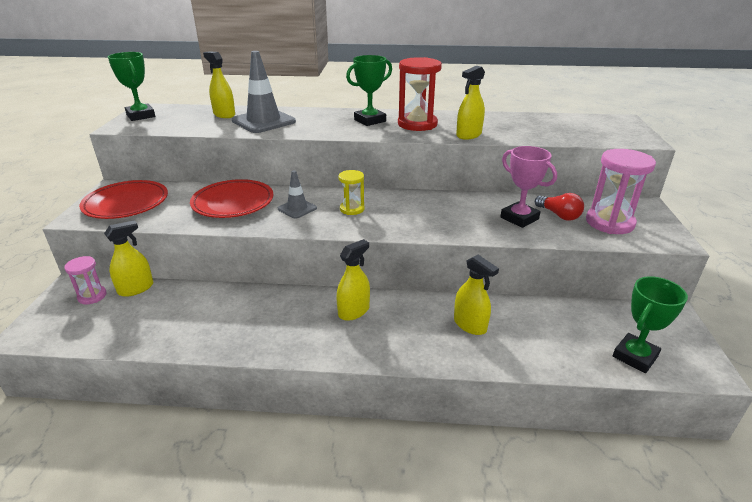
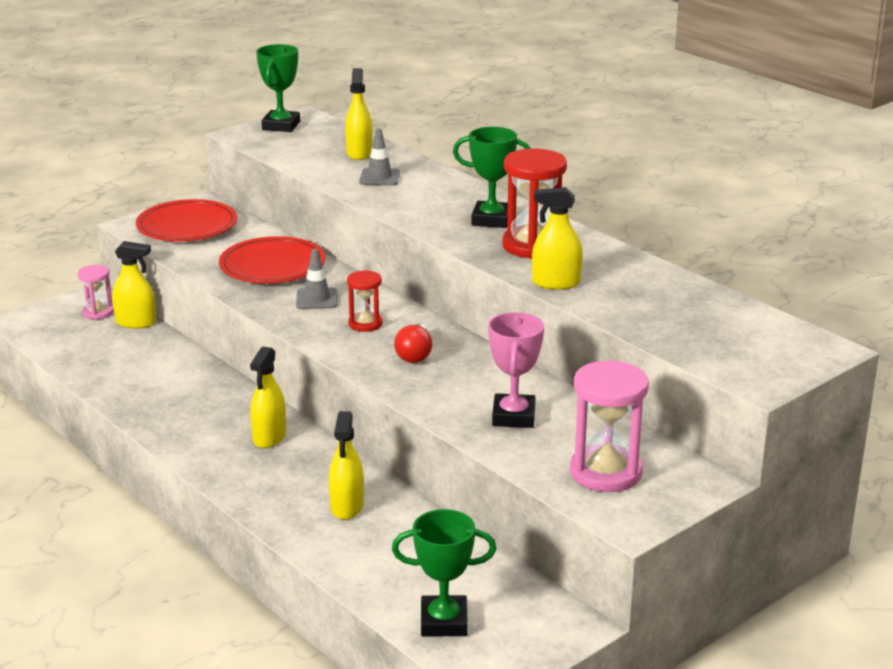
camera: 45 degrees right, 5 degrees down
grey traffic cone [232,51,296,133] -> grey traffic cone [359,128,400,186], size x0.54
yellow spray bottle [336,239,370,321] -> yellow spray bottle turned 105 degrees clockwise [250,346,286,448]
yellow hourglass [338,170,364,215] -> red hourglass [347,270,383,332]
red light bulb [535,193,584,221] -> red light bulb moved to [394,323,433,363]

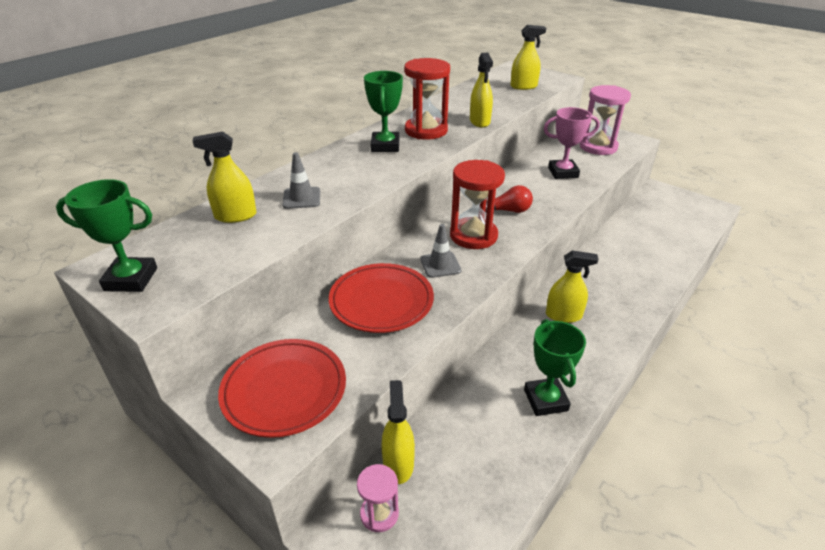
camera: 100 degrees left, 10 degrees up
yellow spray bottle [329,411,364,520] -> yellow spray bottle moved to [511,25,546,90]
red hourglass [347,270,383,332] -> red hourglass [450,160,505,249], size x1.78
green trophy [392,509,496,636] -> green trophy moved to [524,319,586,416]

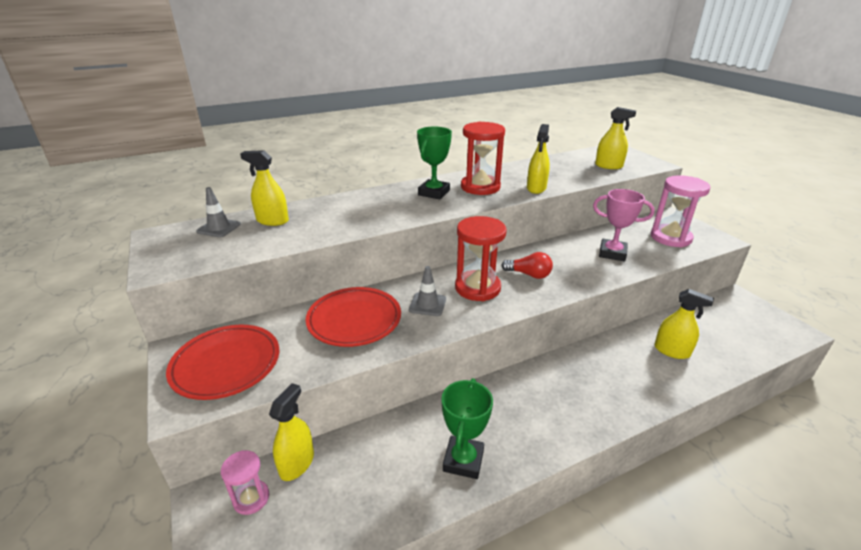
camera: 25 degrees right, 5 degrees down
green trophy [56,179,157,292] -> none
grey traffic cone [282,152,320,209] -> grey traffic cone moved to [196,187,241,238]
yellow spray bottle [546,250,598,323] -> yellow spray bottle moved to [654,289,714,359]

